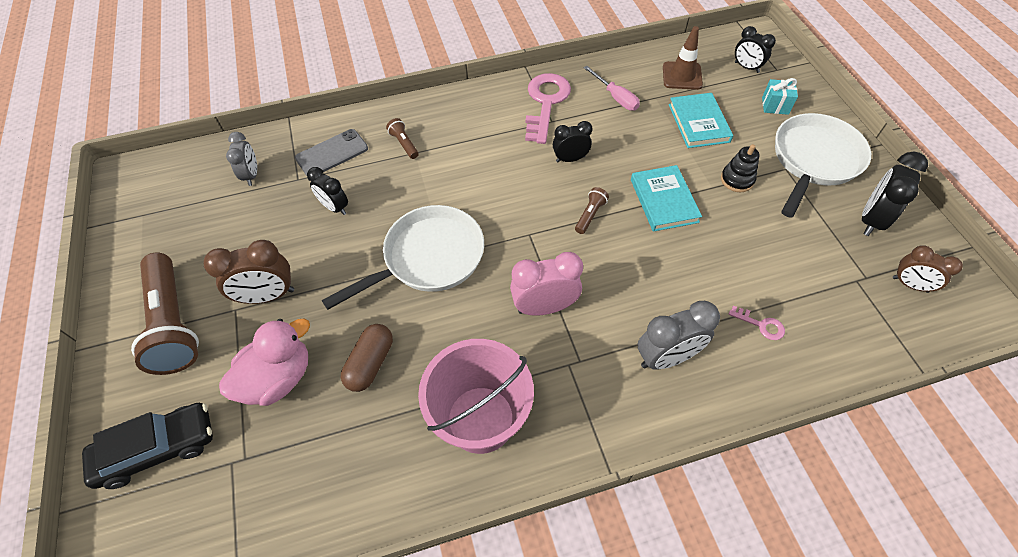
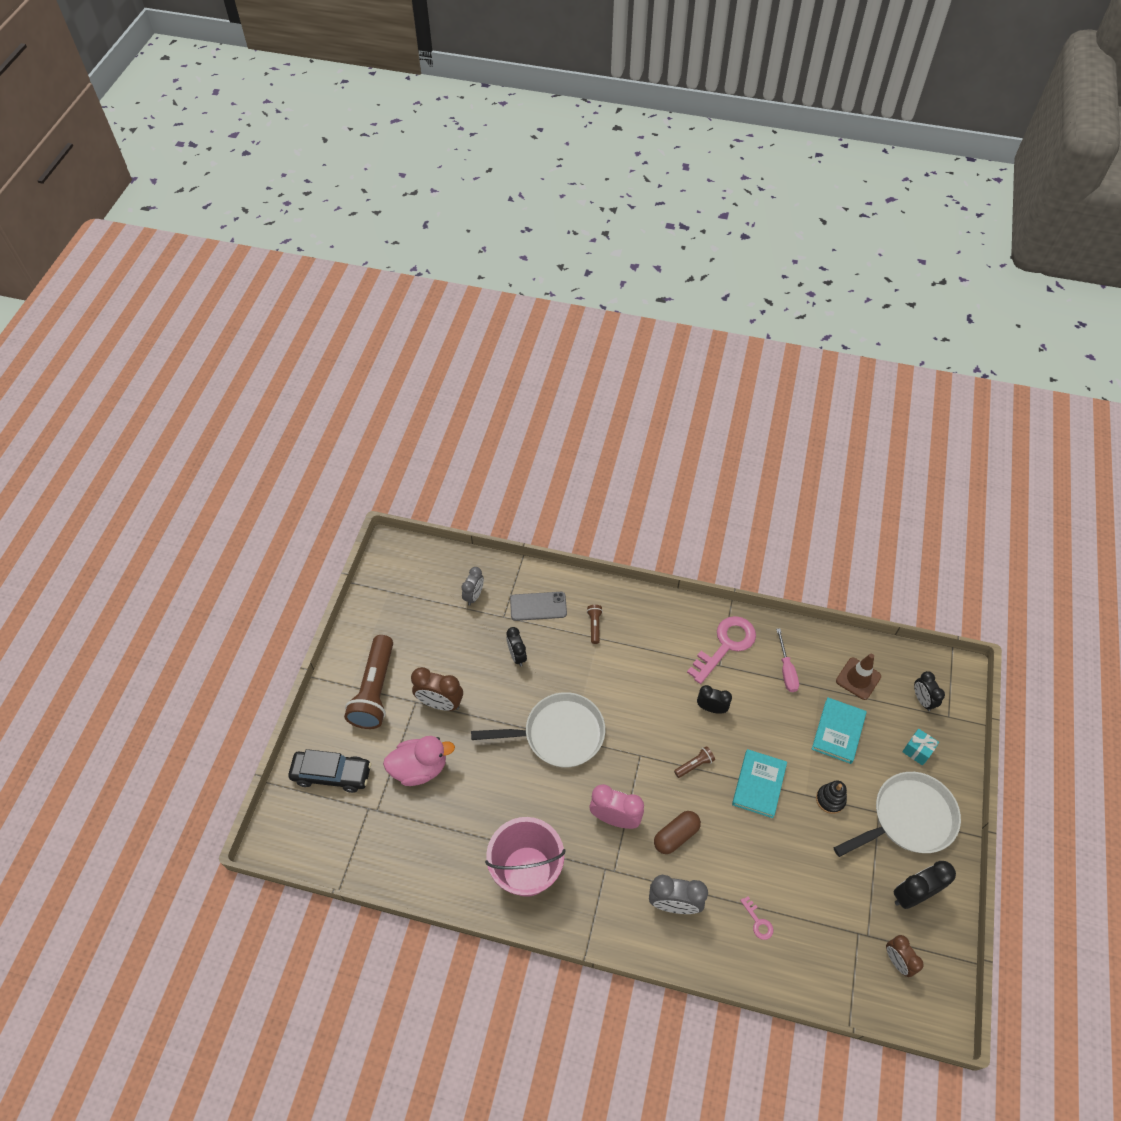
camera: 30 degrees right, 0 degrees up
brown capsule [341,324,393,392] -> brown capsule moved to [654,811,701,854]

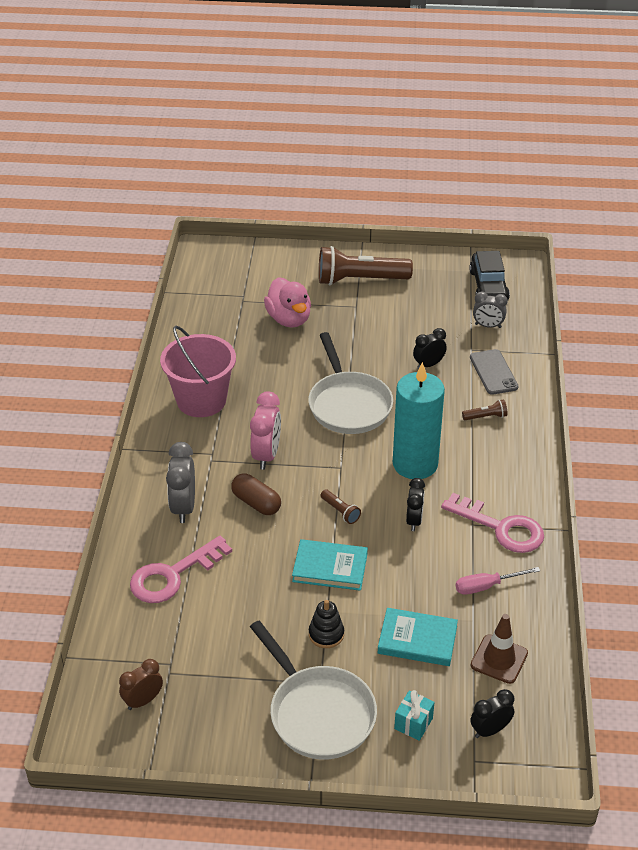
camera: 80 degrees right, 15 degrees down
black car [288,749,371,793] -> black car moved to [469,251,510,300]
brown clock [411,667,463,711] -> none
pink key [740,896,773,940] -> pink key [130,536,232,603], size x2.27
black clock [893,861,956,909] -> none
none -> turquoise candle [393,362,445,479]

